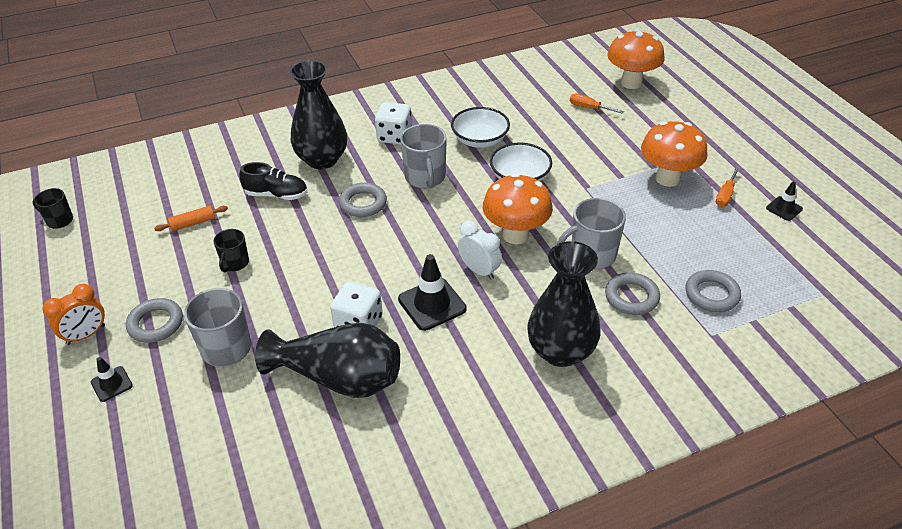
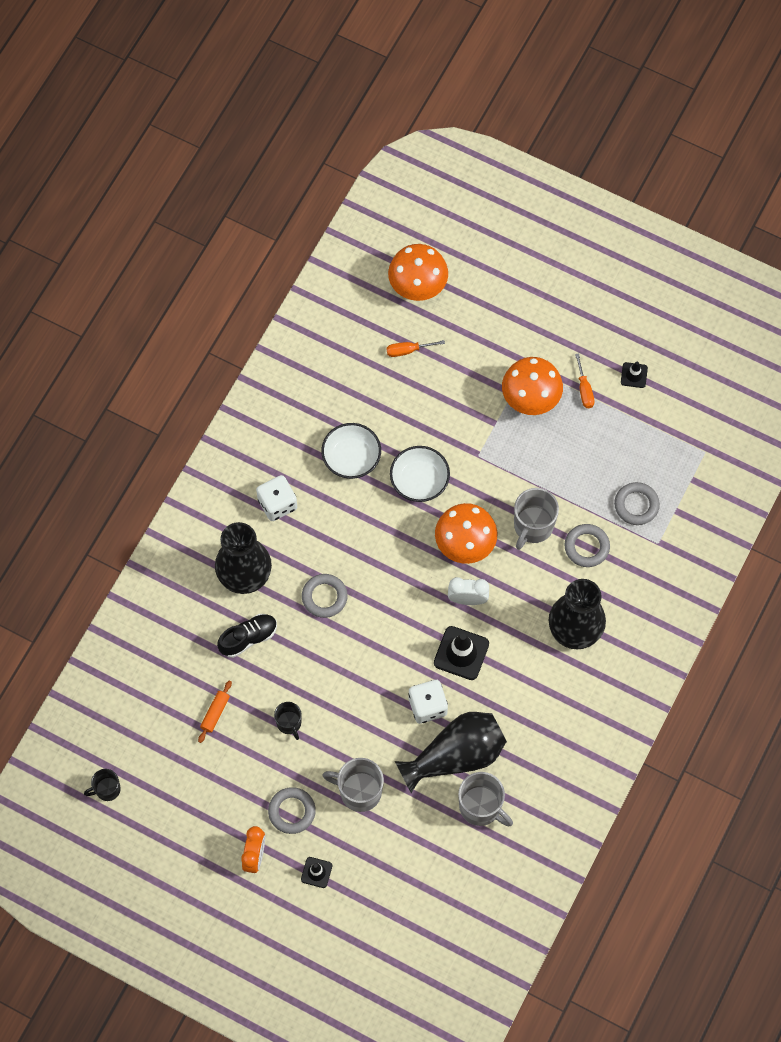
camera: 40 degrees left, 25 degrees up
grey mug [400,124,447,189] -> grey mug moved to [458,772,513,827]

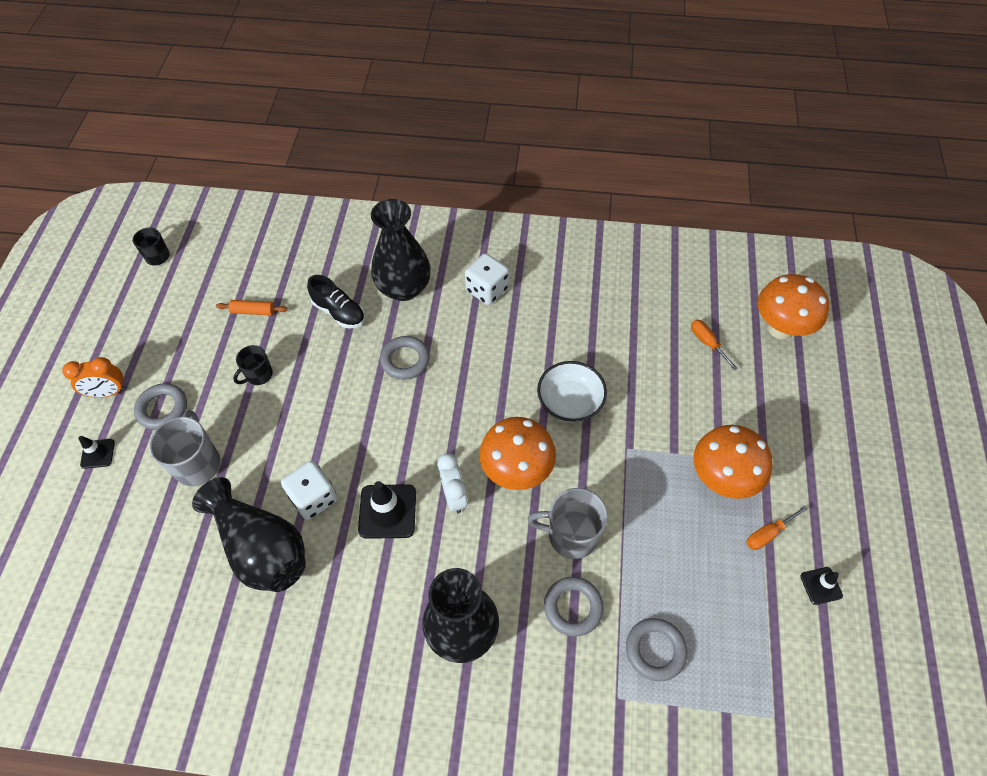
camera: 70 degrees right, 10 degrees down
white bowl [321,423,381,479] -> none
grey mug [458,772,513,827] -> none

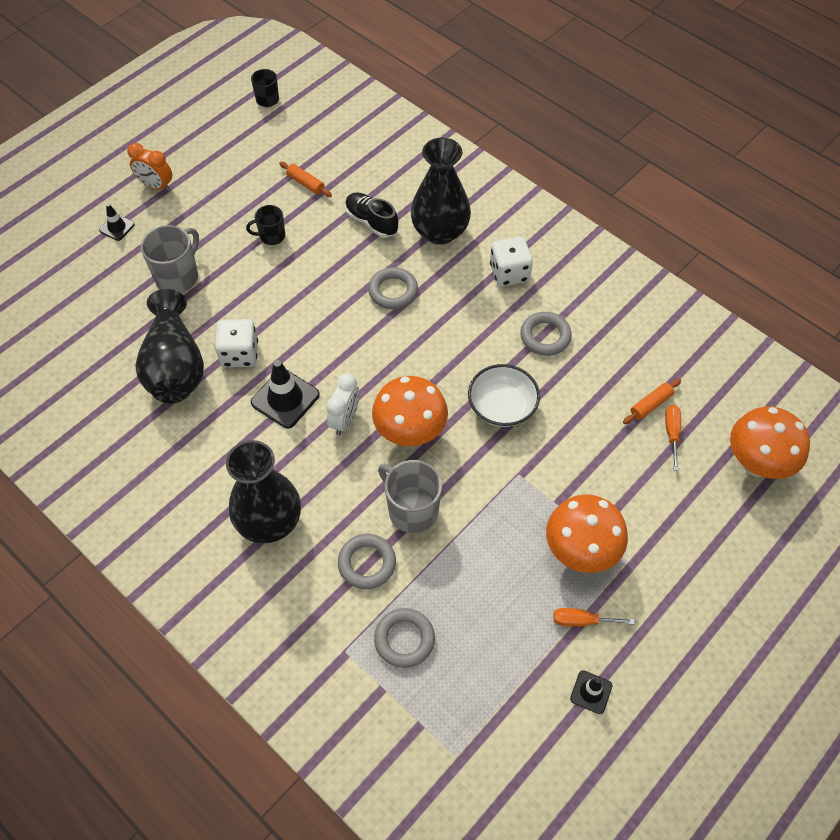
camera: 35 degrees right, 0 degrees up
grey ring [134,383,187,430] -> grey ring moved to [520,312,572,356]
black shoe [307,275,365,329] -> black shoe turned 150 degrees clockwise [345,192,398,238]
none -> orange rolling pin [623,379,681,424]

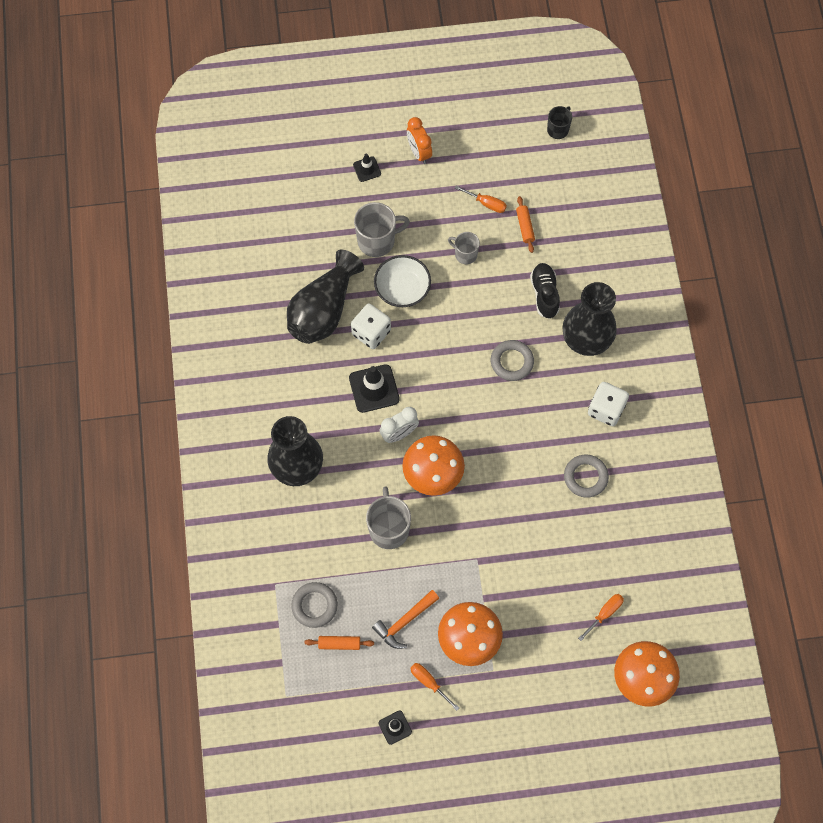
camera: 40 degrees right, 10 degrees up
black mug [246,205,285,245] -> grey mug [448,232,480,264]
grey ring [338,534,396,589] -> none
white bowl [468,364,540,427] -> white bowl moved to [374,255,431,307]
orange rolling pin [623,379,681,424] -> orange rolling pin moved to [304,636,374,650]
none -> orange hammer [372,590,439,649]
none -> orange screwdriver [455,185,507,213]

